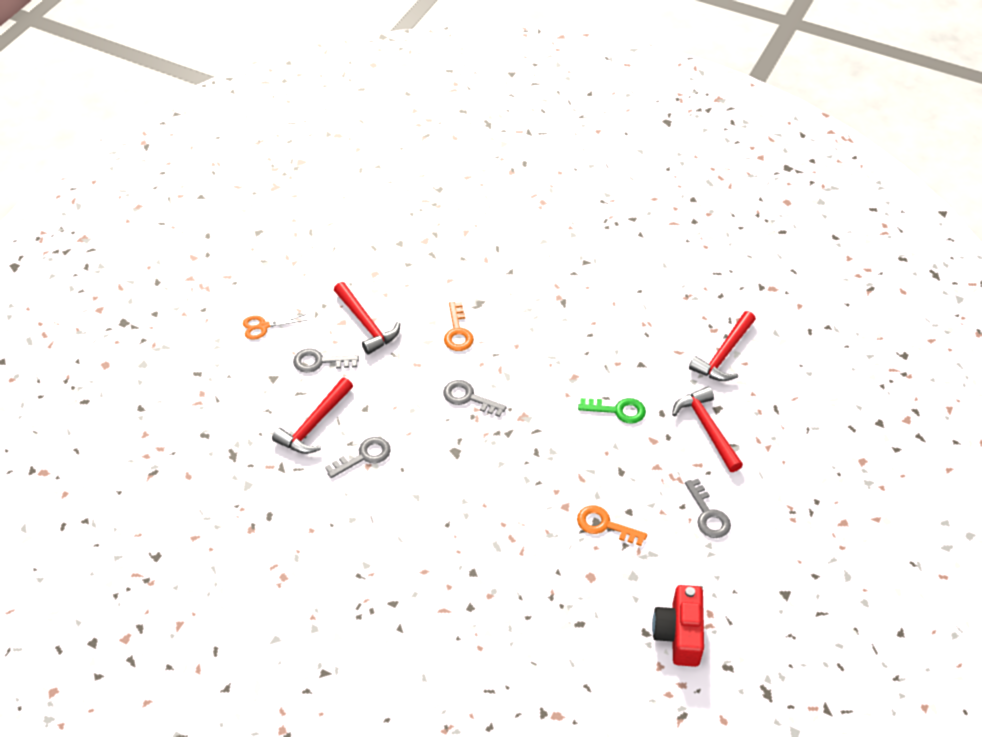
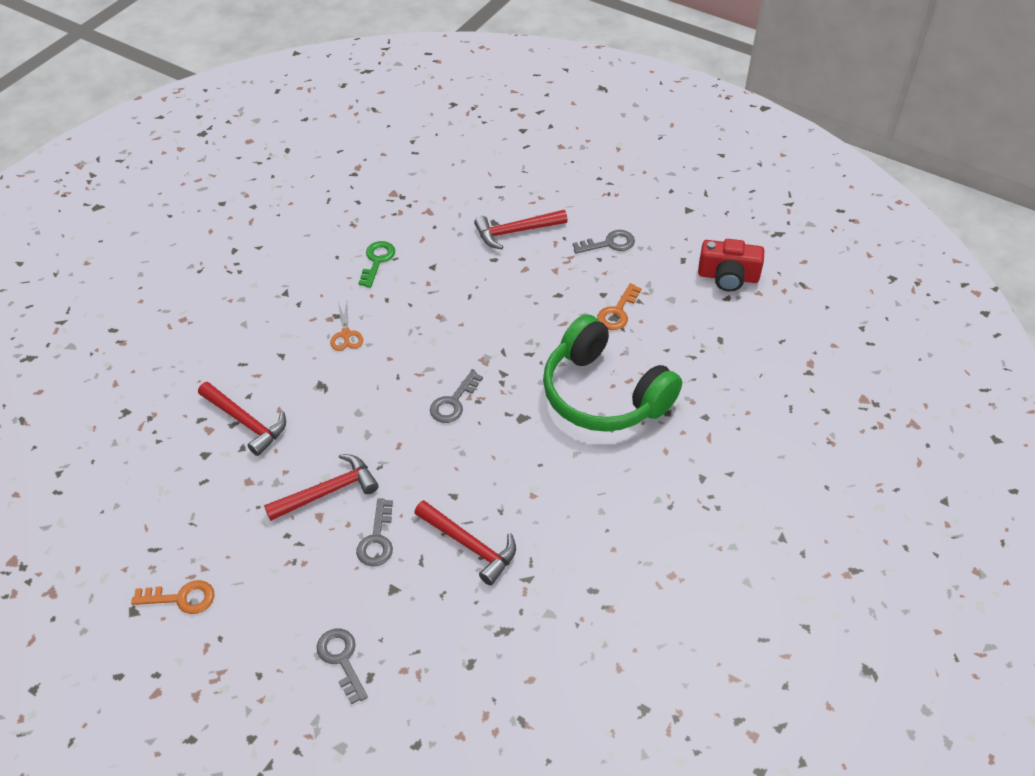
camera: 85 degrees left, 0 degrees up
orange scissors [243,314,307,340] -> orange scissors moved to [330,302,363,351]
grey key [325,437,391,478] -> grey key moved to [317,629,368,705]
orange key [444,302,474,351] -> orange key moved to [131,580,215,614]
green key [578,398,646,424] -> green key moved to [358,241,395,288]
red hammer [689,311,756,381] -> red hammer moved to [198,382,286,456]
none -> green headphones [543,314,682,432]

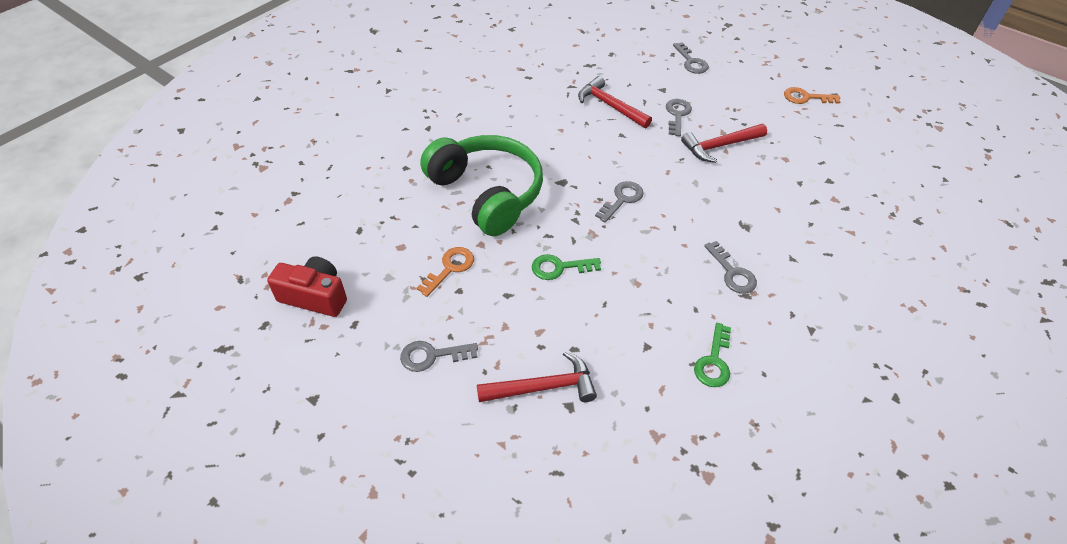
camera: 175 degrees left, 0 degrees up
red hammer [198,382,286,456] -> none
orange scissors [330,302,363,351] -> grey key [704,241,757,294]
none -> green key [532,254,601,280]

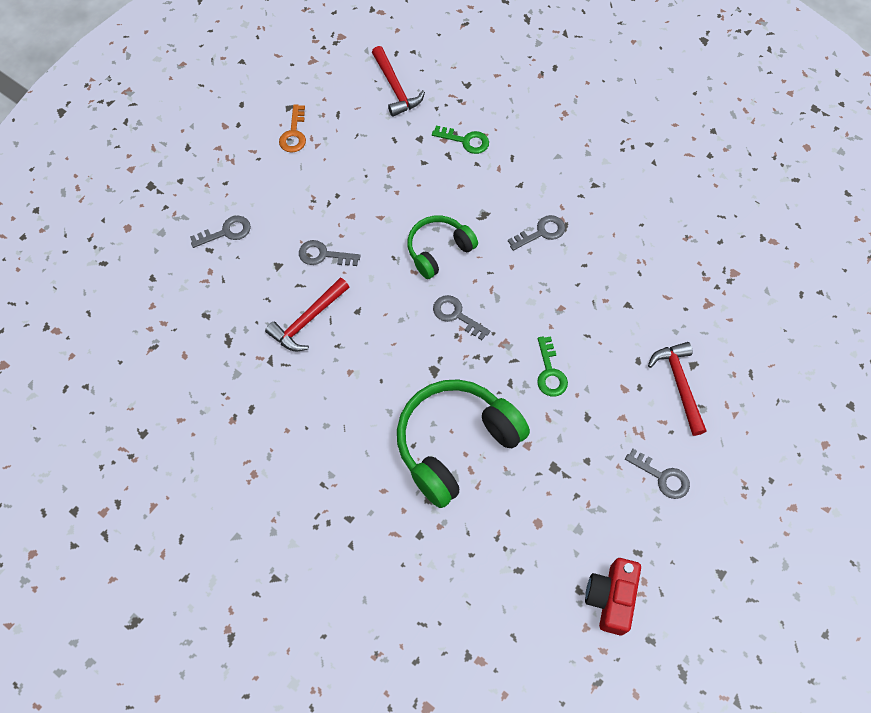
camera: 90 degrees left, 15 degrees up
grey key [400,341,478,372] -> grey key turned 45 degrees counterclockwise [625,449,690,499]
orange key [417,247,474,297] -> none
red hammer [681,124,767,163] -> red hammer moved to [372,46,425,117]
green key [694,323,731,387] -> green key moved to [432,125,489,154]
none -> green headphones [407,215,478,279]

